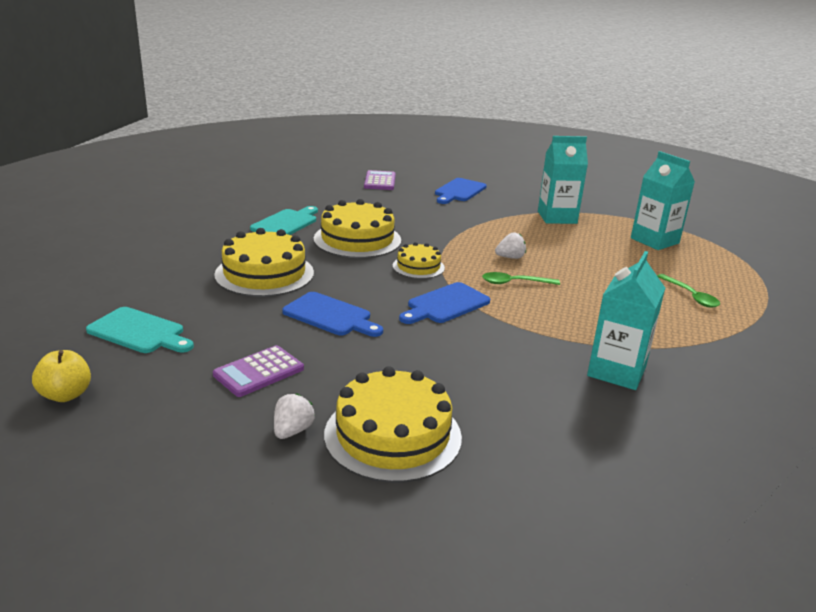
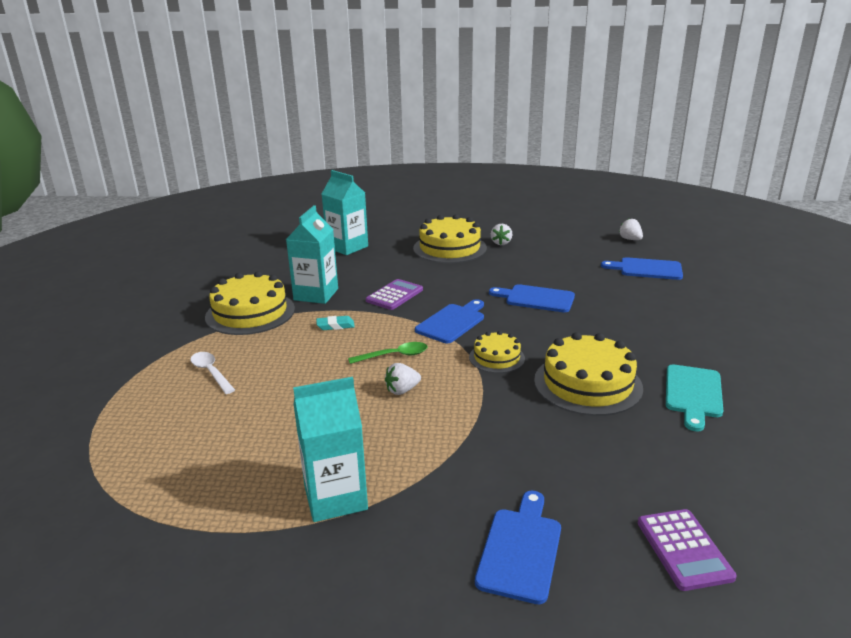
camera: 170 degrees right, 0 degrees up
yellow apple [32,350,91,402] -> white strawberry [619,218,643,240]
turquoise cutting board [86,307,194,353] -> blue cutting board [601,257,683,280]
purple calculator [213,345,304,397] -> purple calculator moved to [366,279,423,310]
yellow cake [214,228,314,297] -> yellow cake moved to [205,271,295,335]
turquoise carton [631,151,695,250] -> turquoise carton moved to [322,170,368,255]
green spoon [657,274,720,307] -> white spoon [191,352,235,394]
none -> turquoise eraser [316,316,355,330]

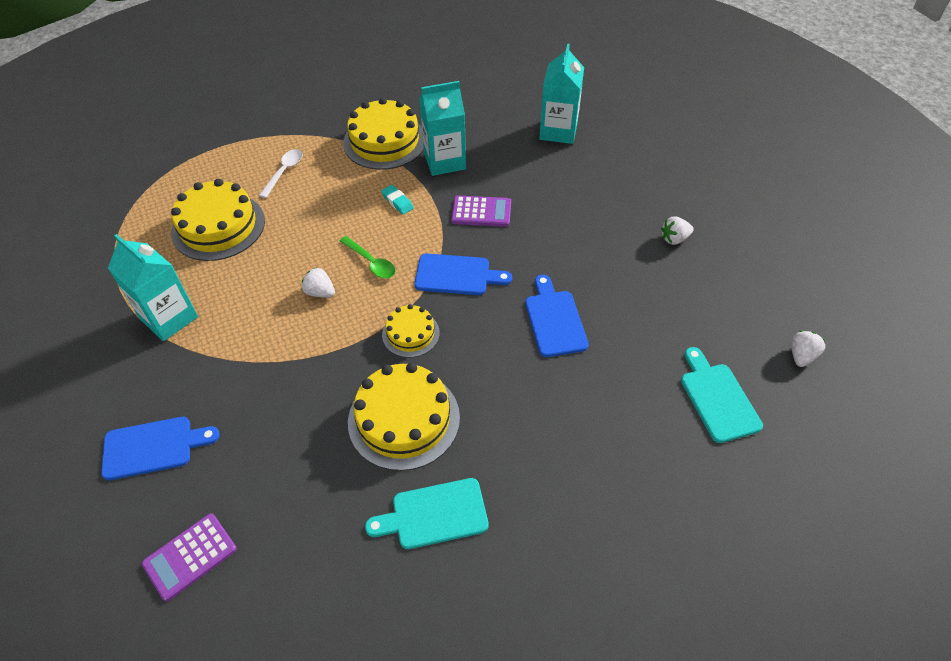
camera: 60 degrees right, 25 degrees up
yellow cake [413,214,487,263] -> yellow cake moved to [171,179,265,261]
blue cutting board [601,257,683,280] -> turquoise cutting board [681,347,763,443]

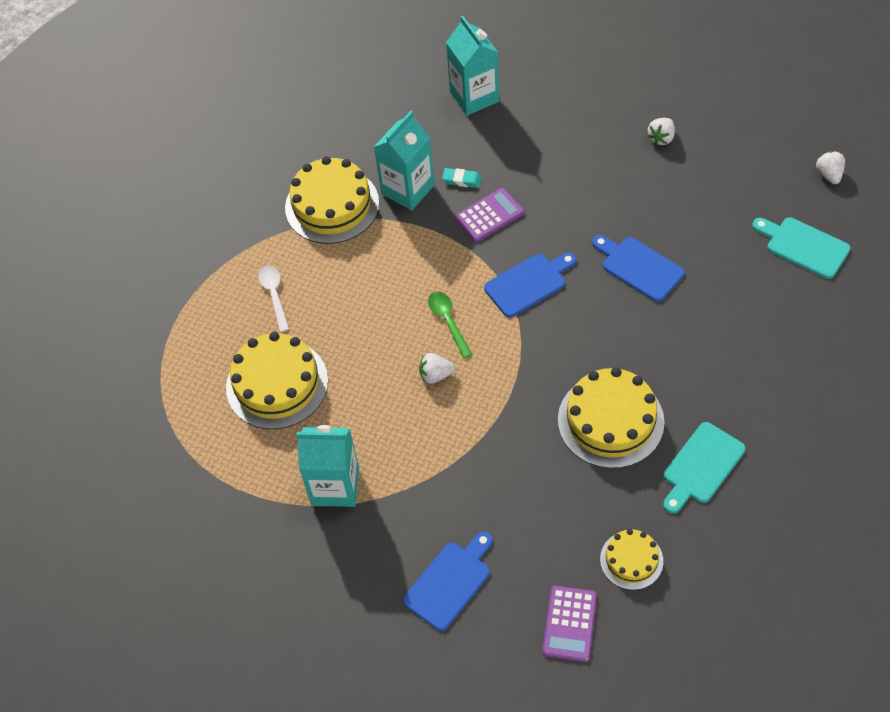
camera: 35 degrees left, 5 degrees up
green spoon [340,236,396,278] -> green spoon turned 120 degrees counterclockwise [428,291,472,358]
turquoise eraser [381,185,414,214] -> turquoise eraser moved to [442,168,482,188]
yellow cake [382,304,440,358] -> yellow cake moved to [600,529,663,590]

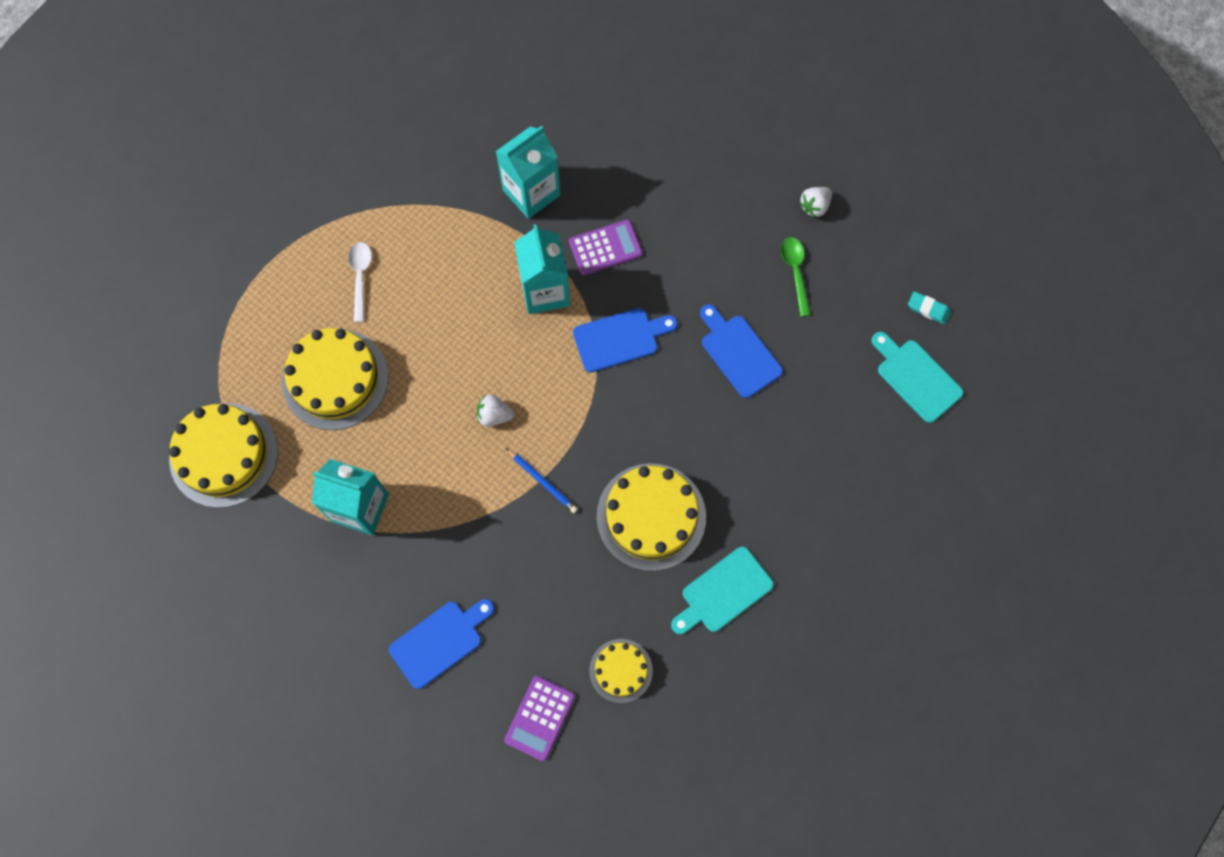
camera: 10 degrees right, 15 degrees up
yellow cake [285,156,379,244] -> yellow cake moved to [169,403,278,508]
green spoon [428,291,472,358] -> green spoon moved to [781,237,811,316]
turquoise eraser [442,168,482,188] -> turquoise eraser moved to [908,291,951,324]
turquoise carton [446,16,499,115] -> turquoise carton moved to [514,224,570,314]
white strawberry [816,151,845,184] -> none
none -> blue pencil [506,448,578,513]

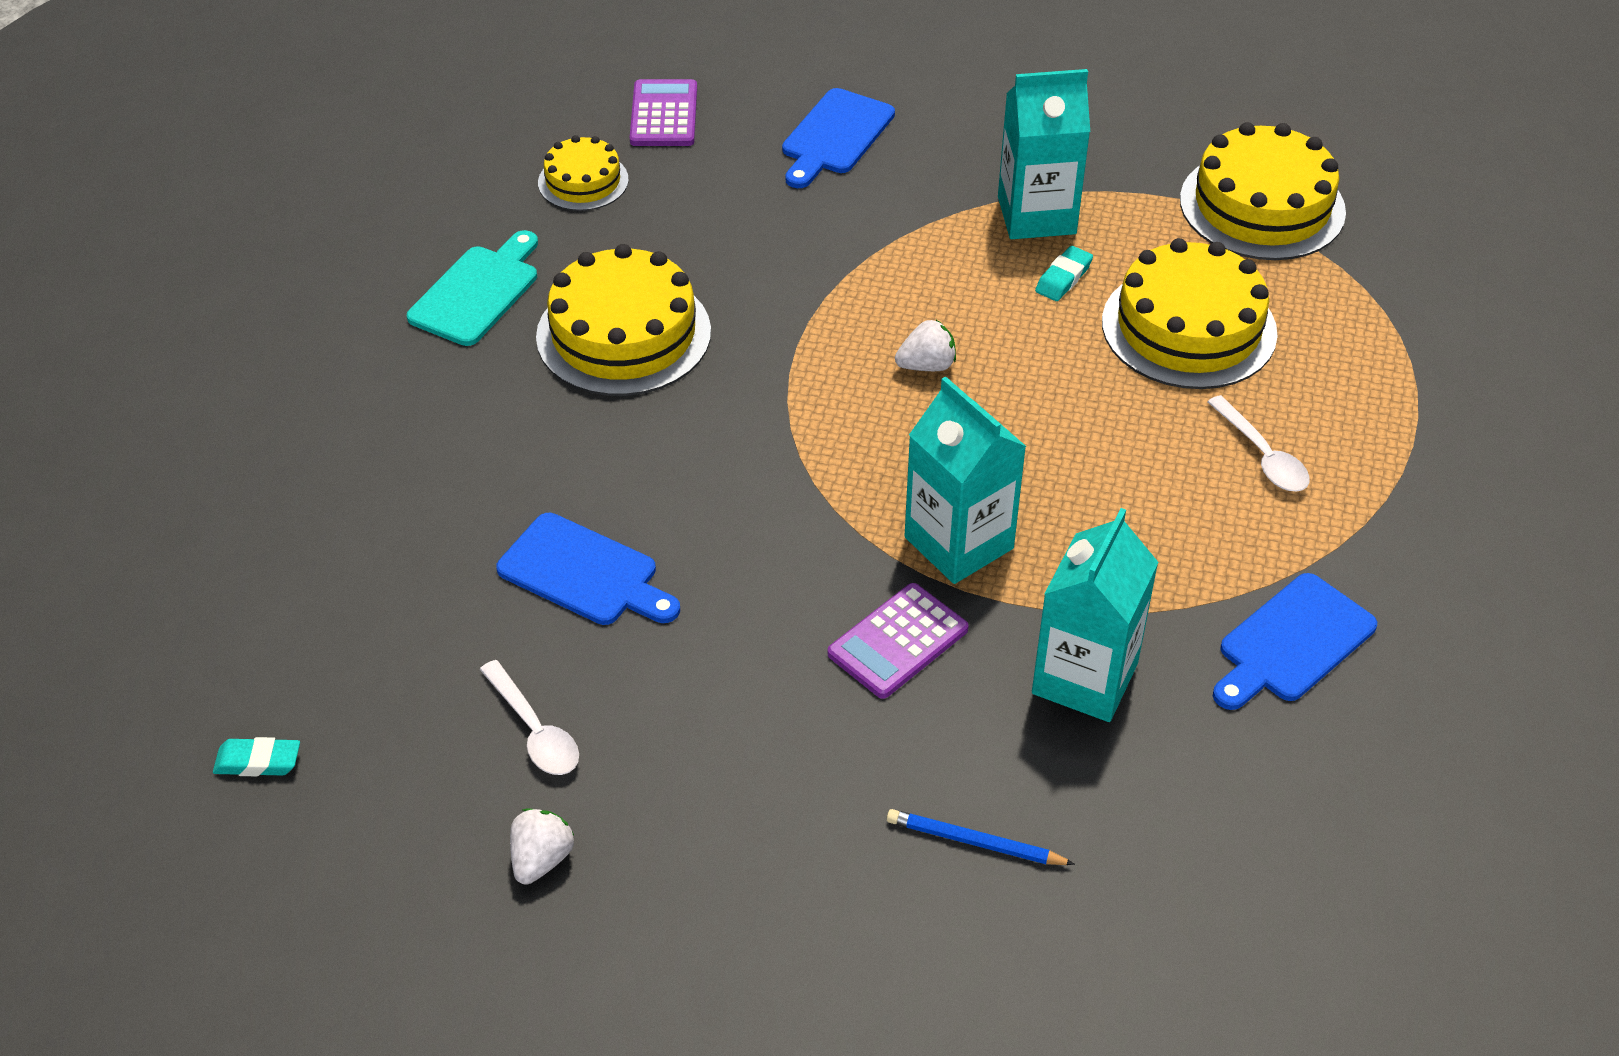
camera: 155 degrees right, 25 degrees down
blue pencil [506,448,578,513] -> blue pencil moved to [887,809,1075,865]
blue cutting board [573,308,678,373] -> blue cutting board moved to [1213,573,1377,710]
green spoon [781,237,811,316] -> white spoon [480,660,579,775]
turquoise cutting board [871,332,964,423] -> none
none -> turquoise eraser [1035,246,1093,301]

